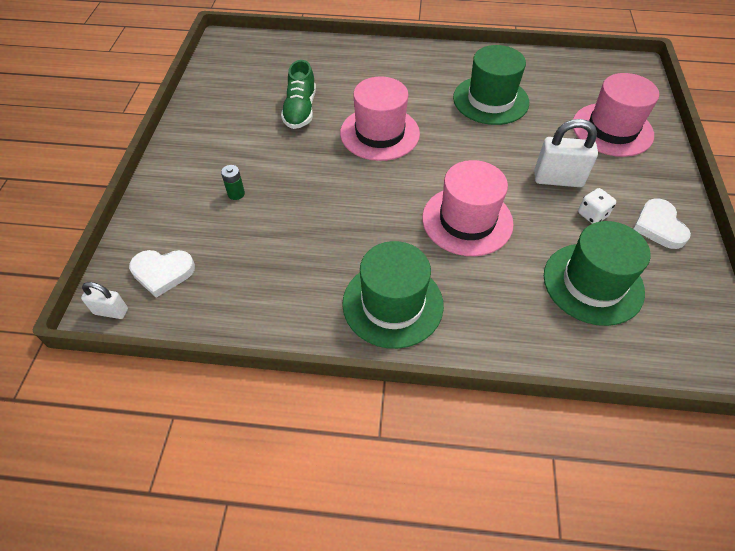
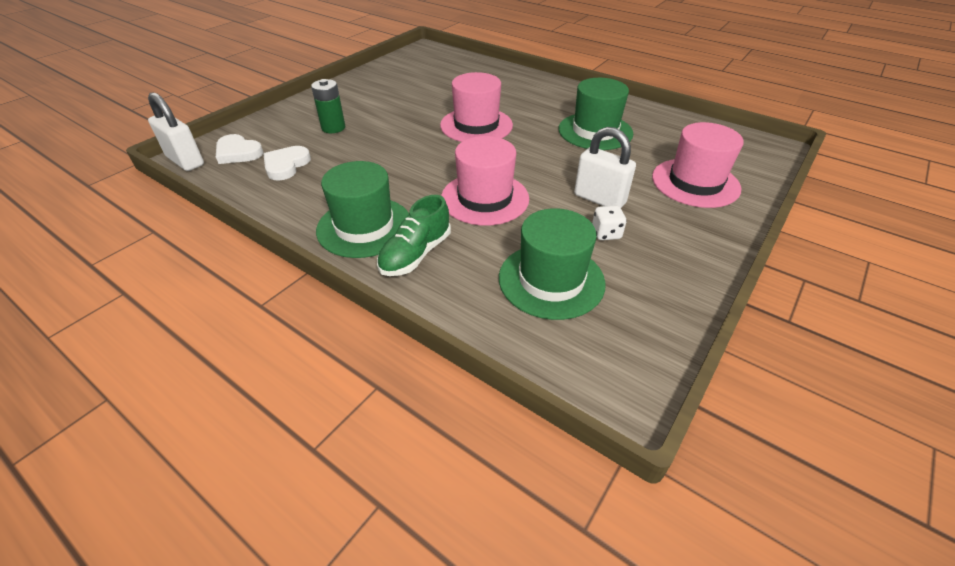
camera: 30 degrees right, 10 degrees down
white padlock [81,282,128,319] -> white padlock [148,92,204,171], size x1.75
green battery [221,165,245,200] -> green battery [311,79,345,133], size x1.66
green shoe [281,60,316,129] -> green shoe moved to [377,195,451,276]
white heart [633,199,691,249] -> white heart moved to [264,146,311,181]

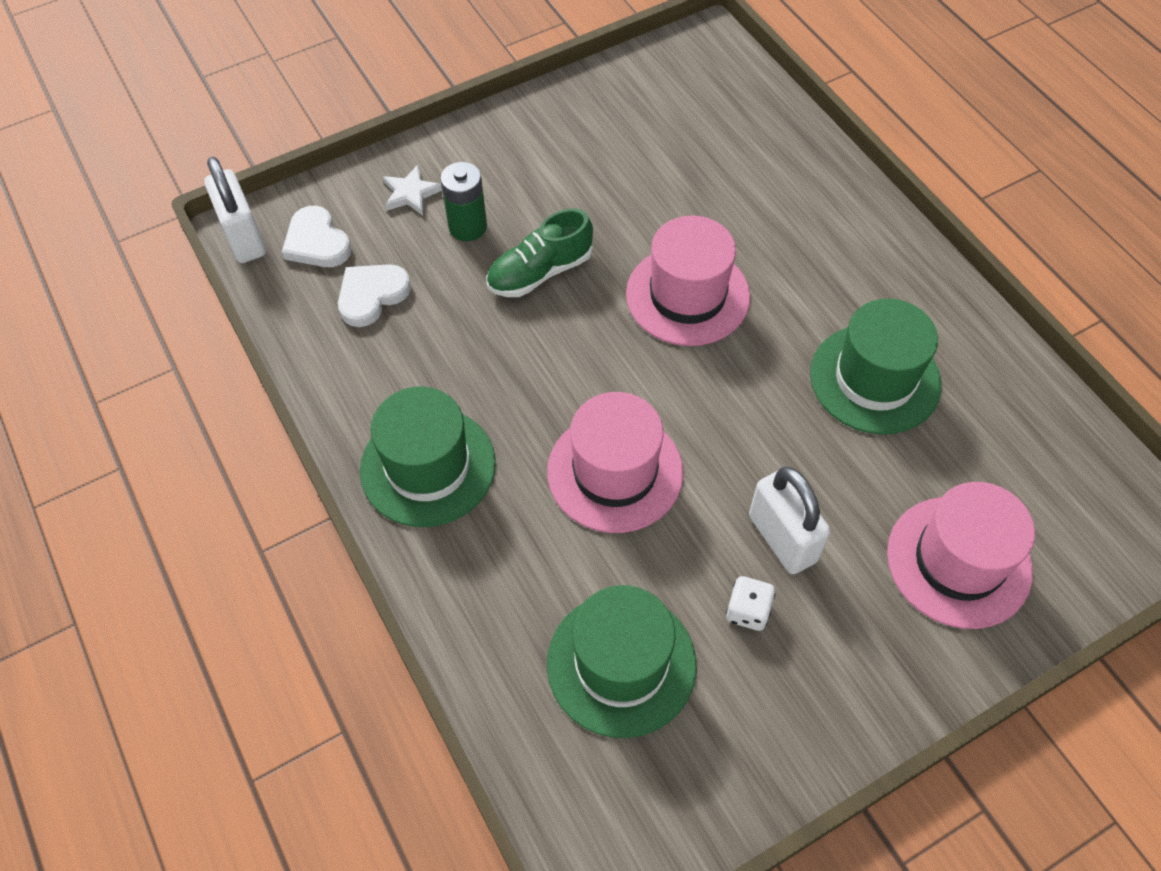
camera: 25 degrees right, 15 degrees up
green shoe [377,195,451,276] -> green shoe moved to [486,209,593,297]
none -> white star [383,165,442,215]

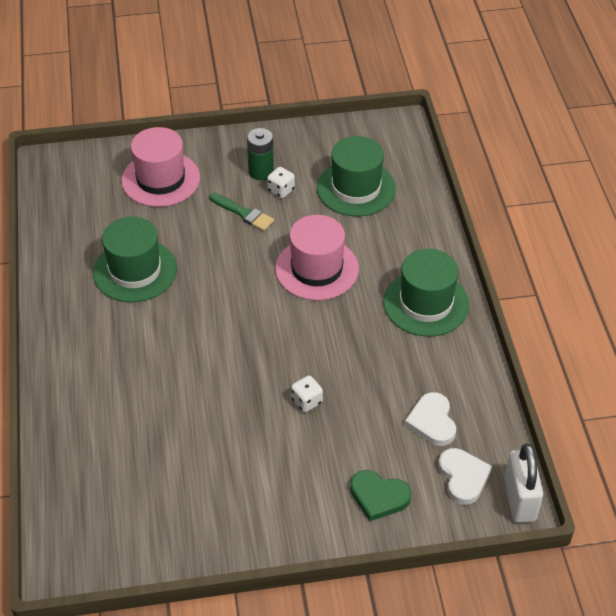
camera: 160 degrees left, 10 degrees down
white heart [338,264,411,327] -> white heart turned 105 degrees clockwise [404,392,456,446]
white star [383,165,442,215] -> green heart [350,470,412,521]
green battery [440,162,487,241] -> green battery moved to [247,128,274,180]
green shoe [486,209,593,297] -> white dice [291,376,323,412]
pink hat [626,216,750,346] -> none
white padlock [749,467,830,574] -> green brush [210,193,274,231]

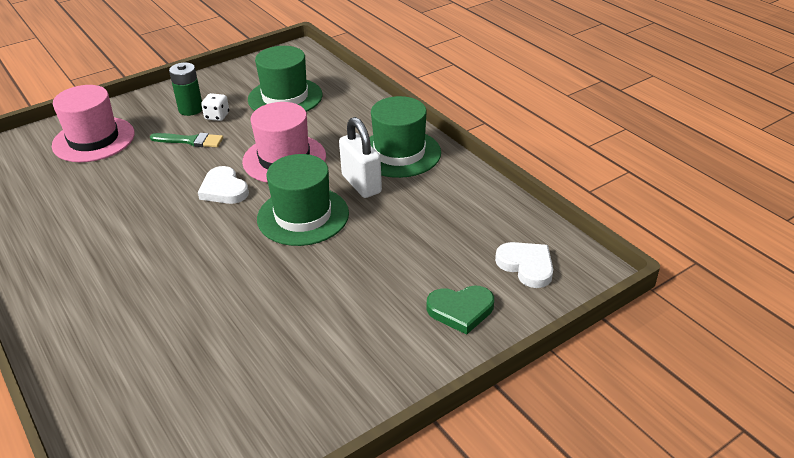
camera: 25 degrees left, 10 degrees down
green hat [93,217,177,302] -> green hat moved to [257,154,349,246]
white dice [291,376,323,412] -> none
white heart [404,392,456,446] -> white heart moved to [198,166,249,204]
white padlock [504,444,543,523] -> white padlock moved to [339,117,382,198]

